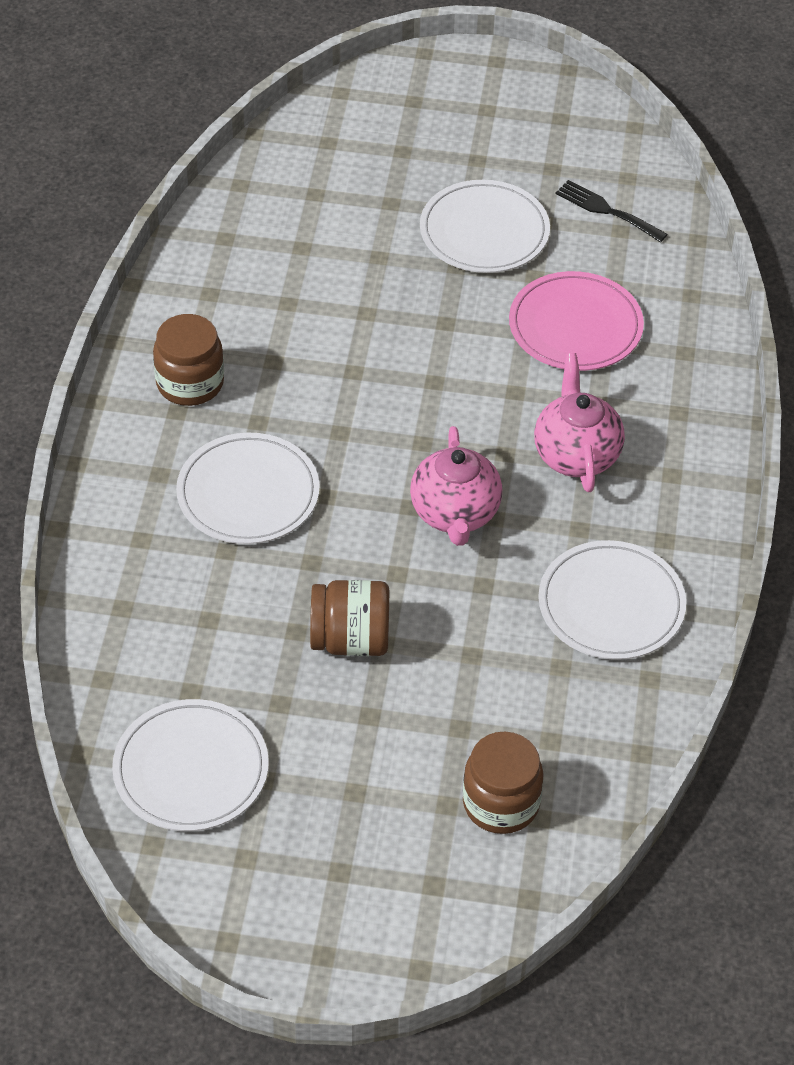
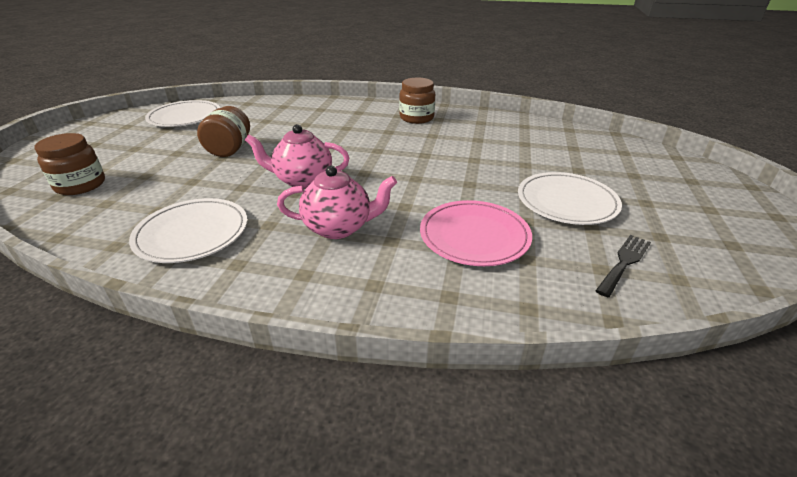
camera: 95 degrees right, 15 degrees down
white plate [176,433,320,544] -> none

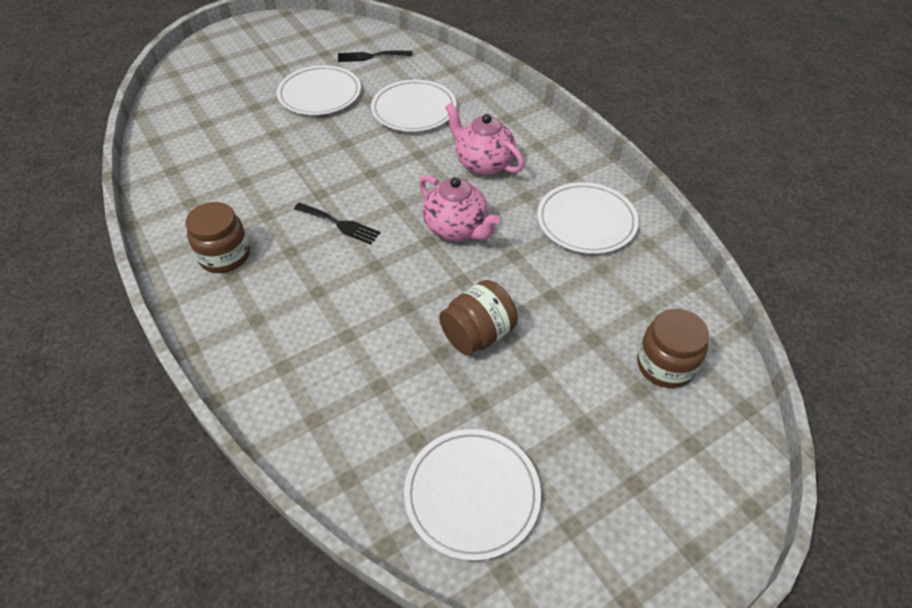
camera: 135 degrees left, 15 degrees up
pink plate [420,200,532,266] -> white plate [371,80,457,132]
none -> black fork [294,203,380,245]

